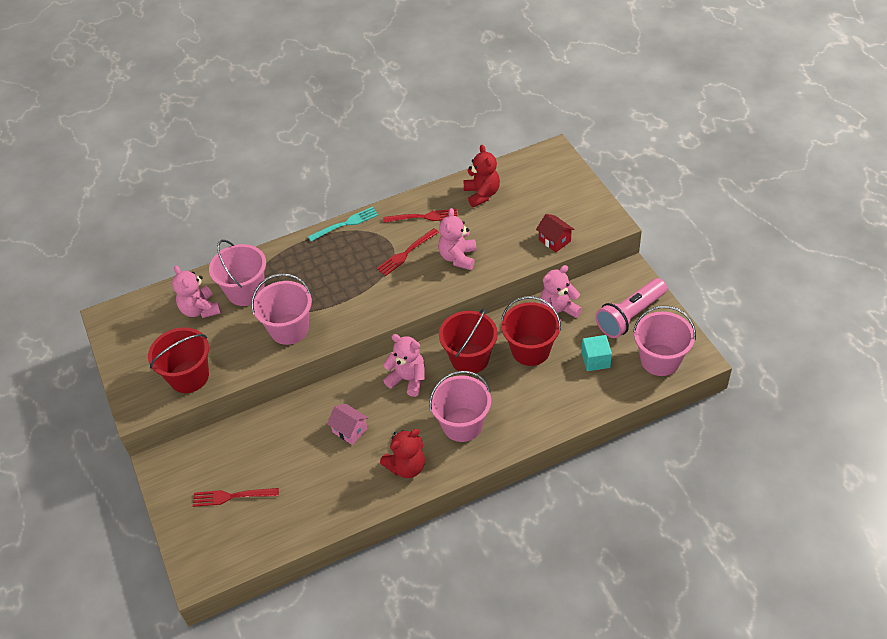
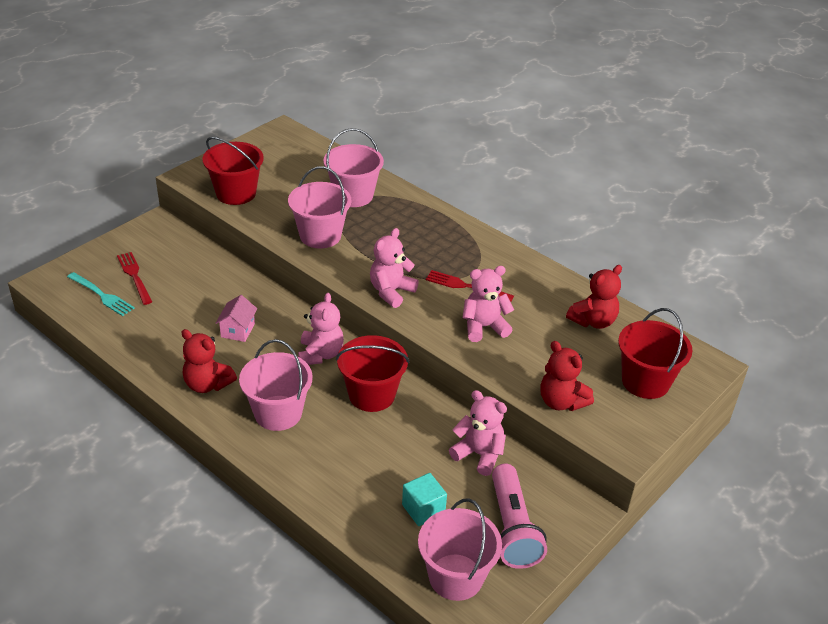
camera: 60 degrees right, 10 degrees down
pink teddy bear [172,266,221,318] -> pink teddy bear moved to [370,228,419,308]
turquoise fork [308,207,378,241] -> turquoise fork moved to [67,272,135,316]
red fork [383,209,457,223] -> none
red bucket [501,296,561,366] -> red bucket moved to [618,308,692,399]
red house [536,214,575,252] -> red teddy bear [540,341,594,411]
pink flashlight [596,278,667,338] -> pink flashlight turned 120 degrees counterclockwise [492,464,547,569]

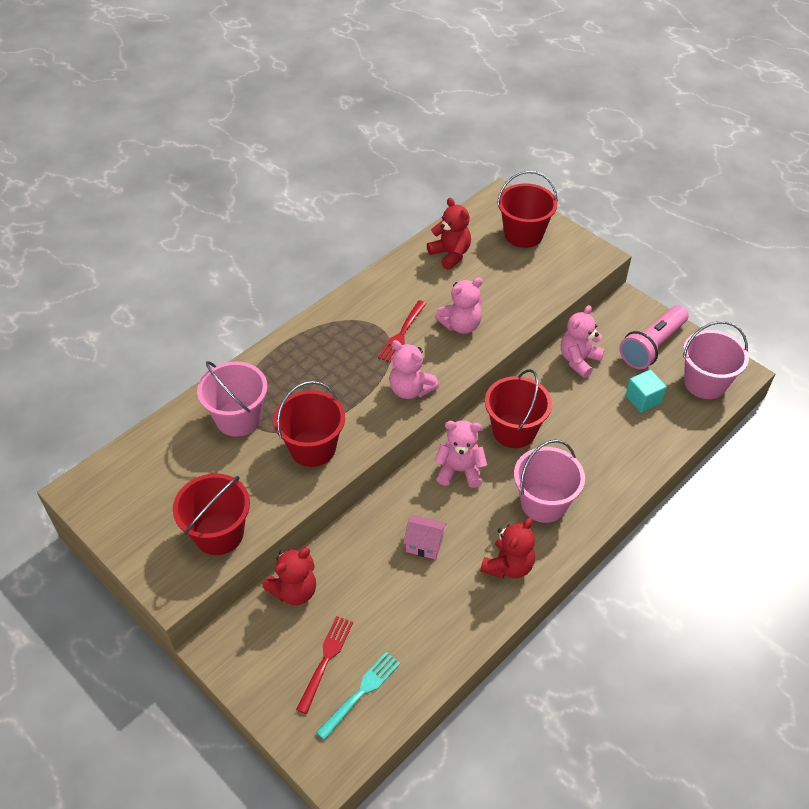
camera: 85 degrees left, 10 degrees up
red fork [117,252,152,305] -> red fork turned 135 degrees clockwise [296,616,353,714]
pink bucket [288,166,351,249] -> red bucket [274,381,345,467]
pink teddy bear [463,266,514,342] -> pink teddy bear turned 105 degrees counterclockwise [435,278,483,334]
pink flashlight [492,464,547,569] -> pink flashlight turned 135 degrees clockwise [619,305,689,369]
red teddy bear [540,341,594,411] -> red teddy bear moved to [263,548,316,605]

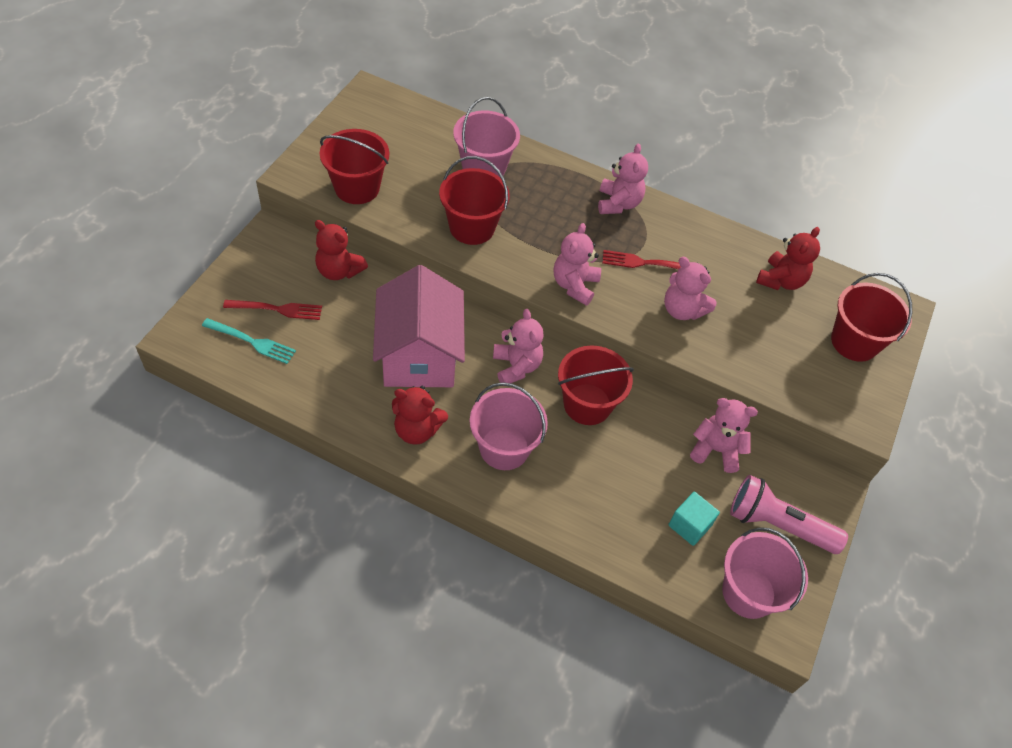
camera: 65 degrees right, 5 degrees up
pink house [403,515,447,560] -> pink house [373,265,465,387], size x2.44
none -> pink teddy bear [598,144,648,214]

